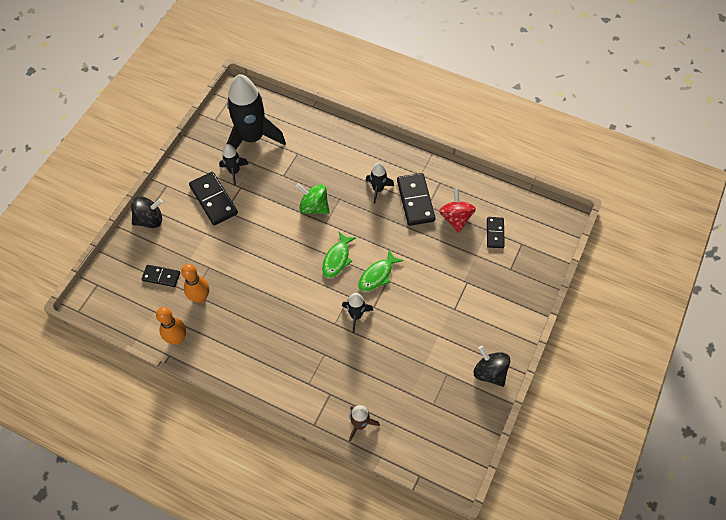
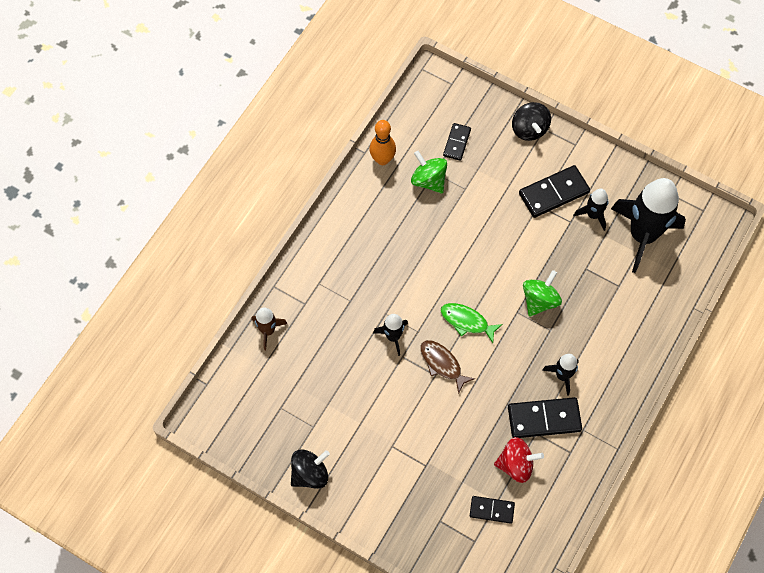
camera: 95 degrees right, 5 degrees up
orange bowling pin [181,264,209,303] -> green spinning top [411,151,447,194]
green fish [358,250,404,292] -> brown fish [420,340,475,394]

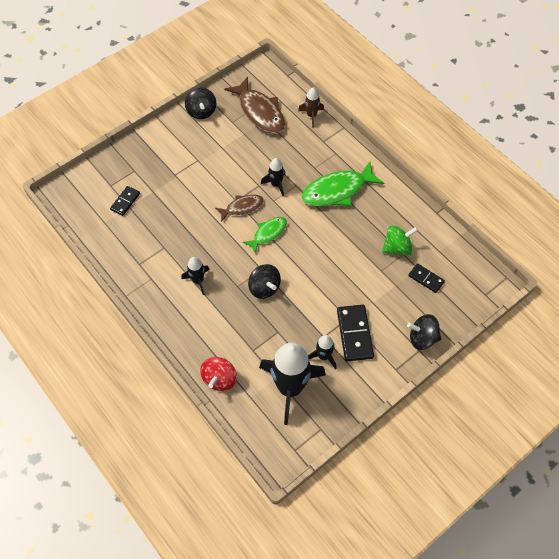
camera: 110 degrees right, 5 degrees down
orange bowling pin [370,120,396,165] -> none
red spinning top [494,437,544,483] -> red spinning top moved to [200,357,237,391]
black domino [508,397,582,438] -> none
green spinning top [523,270,562,317] -> black spinning top [248,264,281,299]
none -> brown fish [224,77,285,134]
none -> green fish [301,161,384,206]

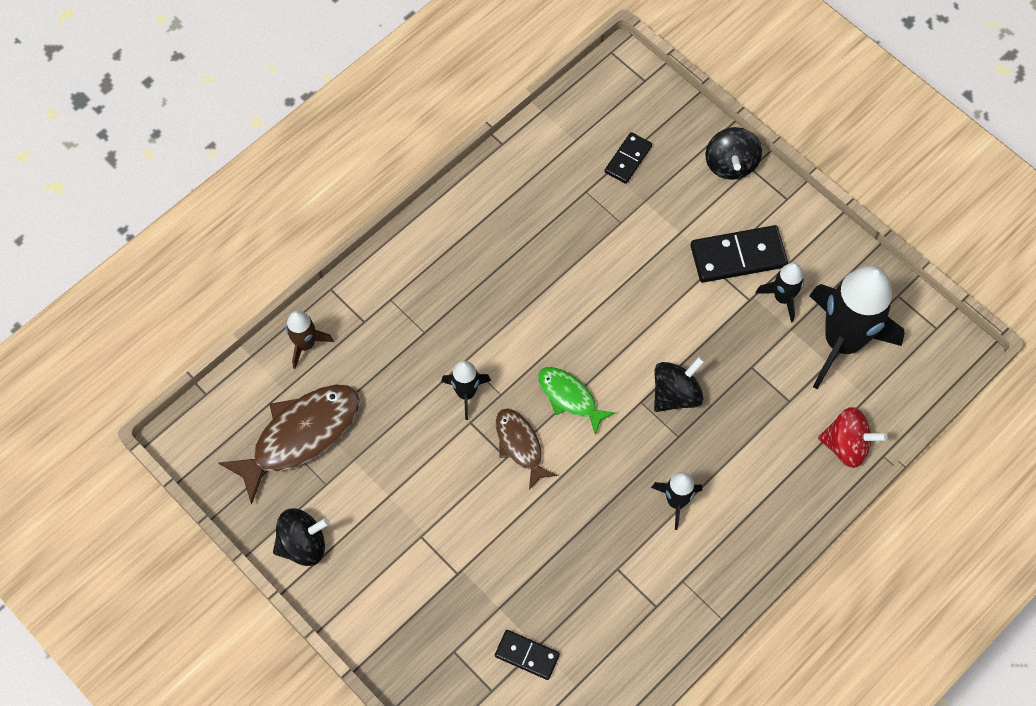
camera: 95 degrees left, 5 degrees up
green fish [301,161,384,206] -> none
green spinning top [382,225,418,255] -> none

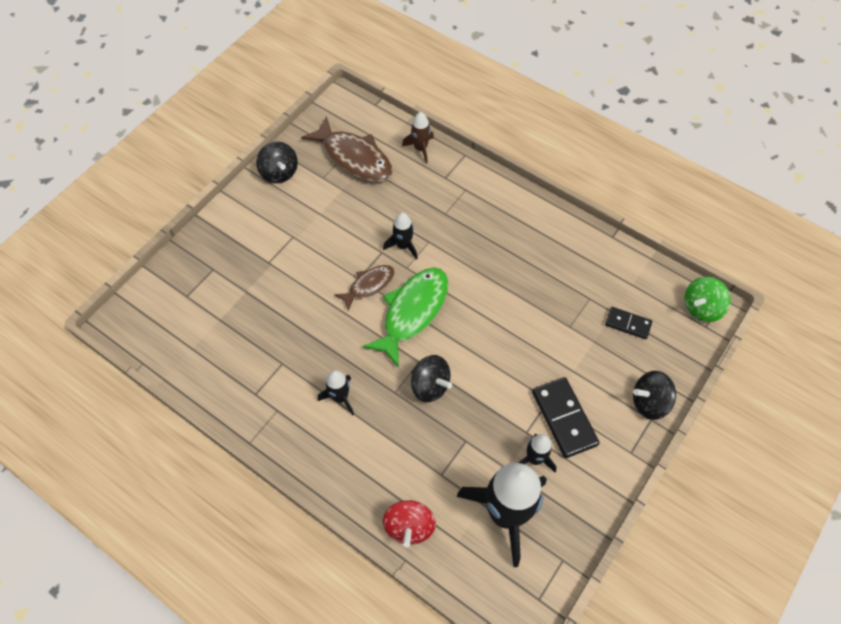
camera: 80 degrees right, 5 degrees down
black domino [495,630,560,680] -> none
green fish [538,367,616,435] -> green fish [362,267,448,368], size x1.74
none -> green spinning top [685,277,731,322]

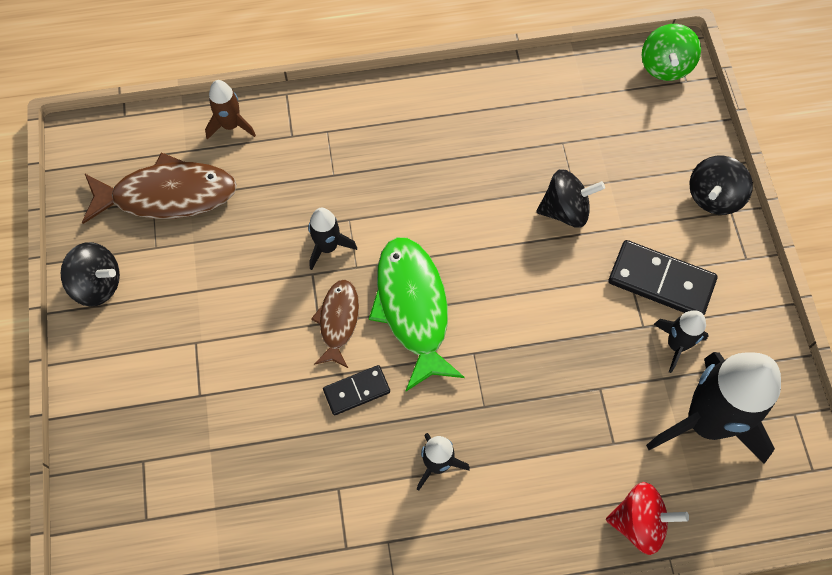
camera: 45 degrees left, 5 degrees up
red spinning top [383,500,436,547] -> red spinning top turned 45 degrees counterclockwise [606,482,689,555]
black spinning top [411,355,452,402] -> black spinning top moved to [536,169,605,228]
black domino [605,307,652,339] -> black domino moved to [323,365,390,415]

